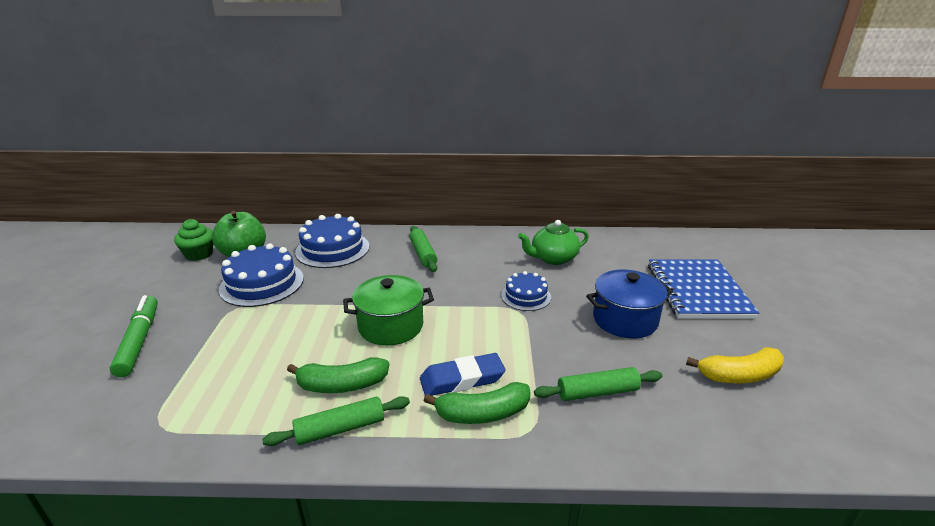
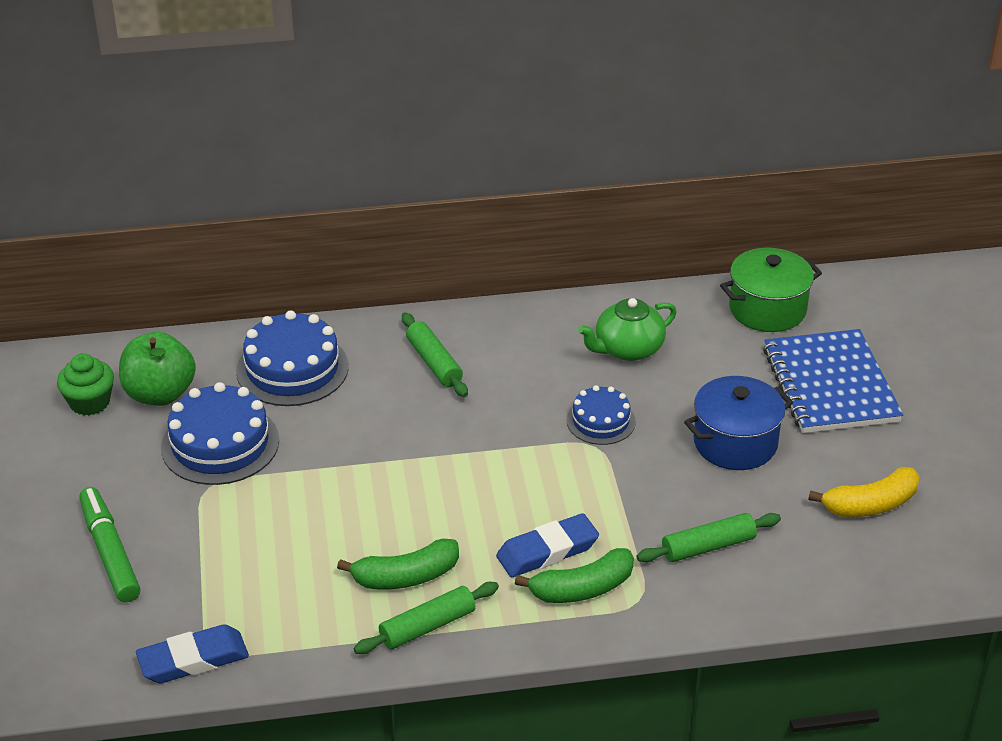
camera: 10 degrees left, 10 degrees up
green pot [343,275,434,346] -> green pot moved to [720,248,822,332]
none -> blue eraser [136,624,249,683]

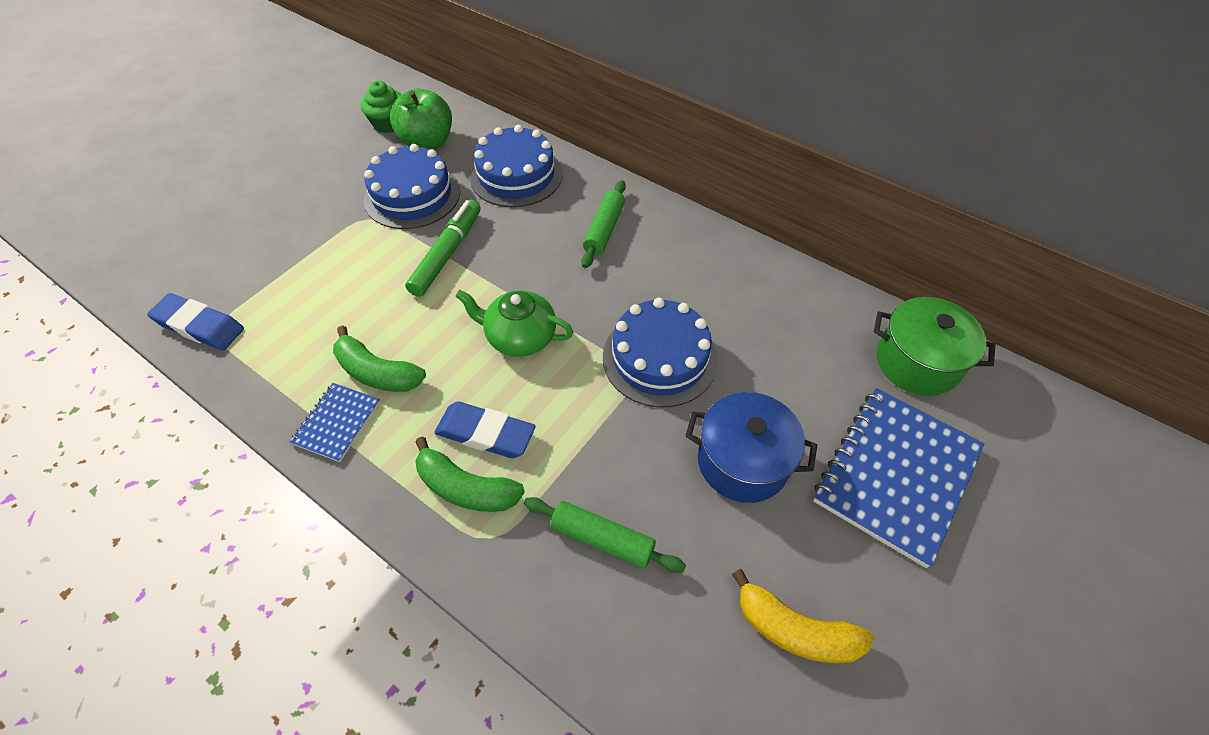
camera: 45 degrees right, 15 degrees up
green marker [79,487,140,602] -> green marker moved to [405,200,481,297]
green rolling pin [354,582,499,654] -> blue notebook [290,383,380,462]
blue cake [566,385,636,445] -> blue cake [603,298,718,407], size x1.68
green teapot [578,298,677,361] -> green teapot moved to [455,290,573,357]

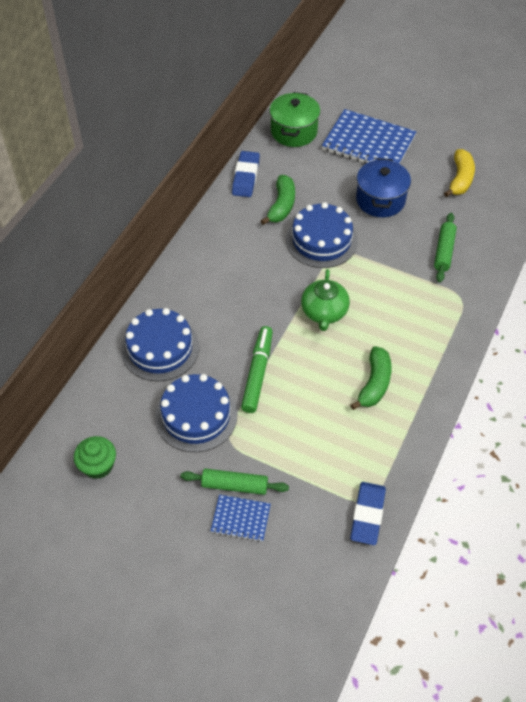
camera: 100 degrees left, 0 degrees up
blue notebook [290,383,380,462] -> blue notebook moved to [211,494,271,542]
green apple [390,88,452,150] -> none
green marker [405,200,481,297] -> green marker turned 90 degrees clockwise [241,326,273,413]
green banana [415,437,525,512] -> green banana moved to [261,175,295,225]
blue eraser [434,401,536,458] -> blue eraser moved to [232,151,260,197]
green rolling pin [581,180,626,268] -> green rolling pin moved to [181,469,289,495]

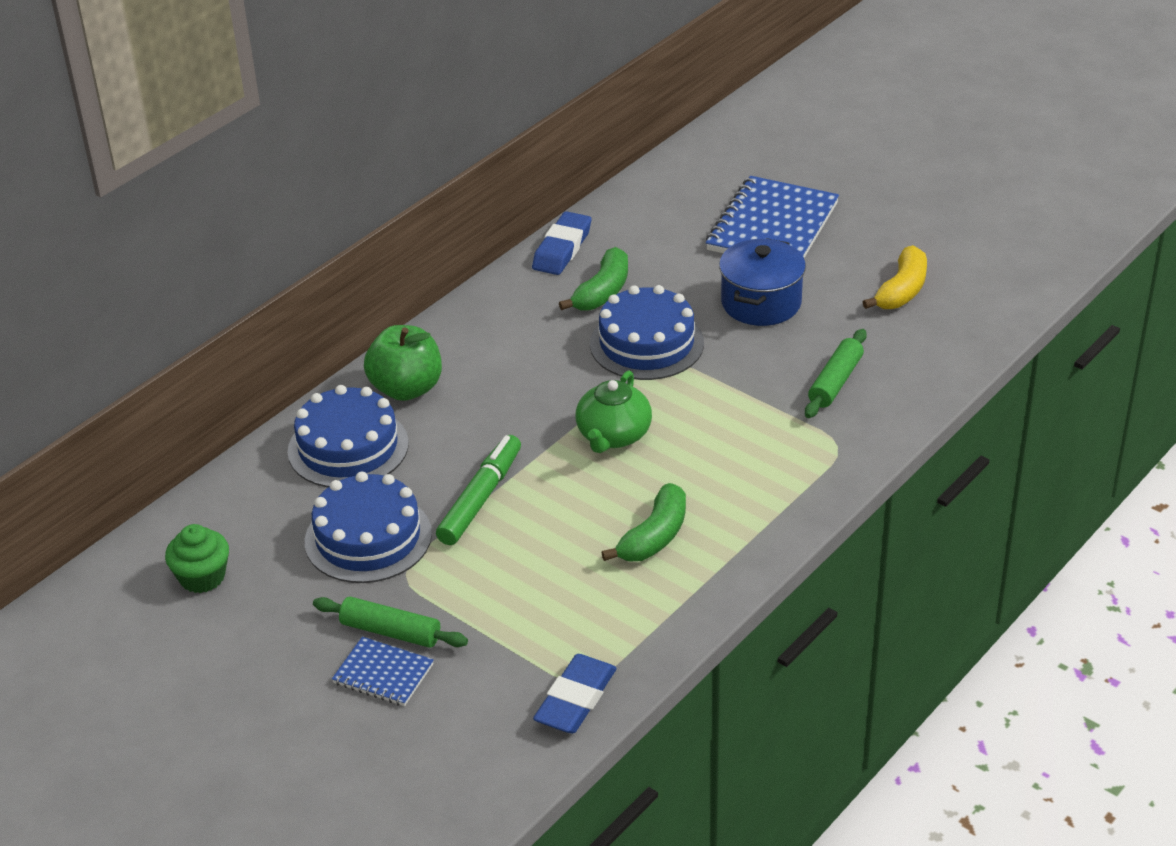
camera: 15 degrees right, 15 degrees down
green pot [270,92,320,147] -> none
blue notebook [322,109,417,164] -> blue notebook turned 75 degrees clockwise [706,176,839,258]
none -> green apple [364,325,442,401]

